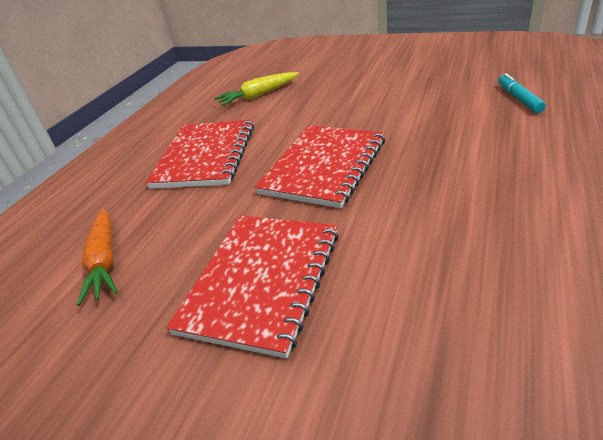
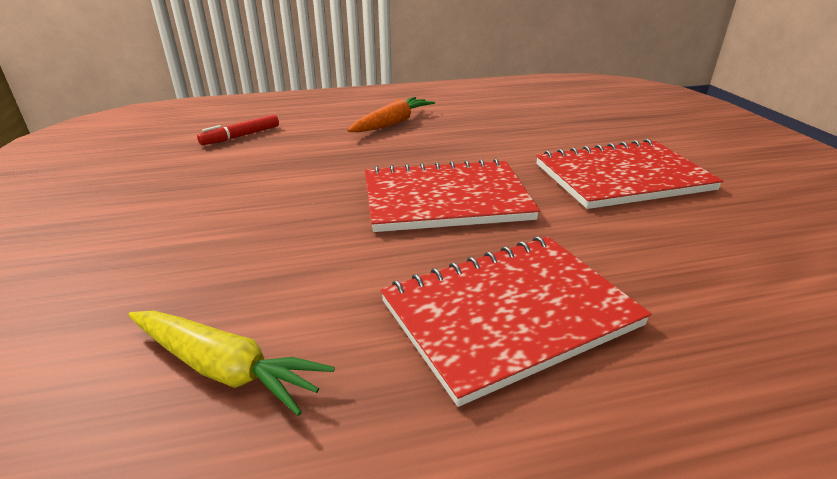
camera: 130 degrees left, 5 degrees down
orange carrot [77,208,118,306] -> orange carrot moved to [348,97,435,132]
turquoise marker [498,73,546,113] -> red marker [197,114,279,145]

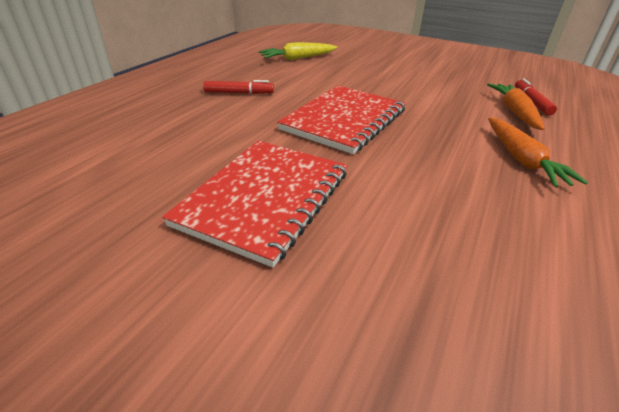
camera: 130 degrees right, 5 degrees up
red notebook [380,236,651,407] -> red marker [203,80,274,94]
none -> orange carrot [487,83,545,130]

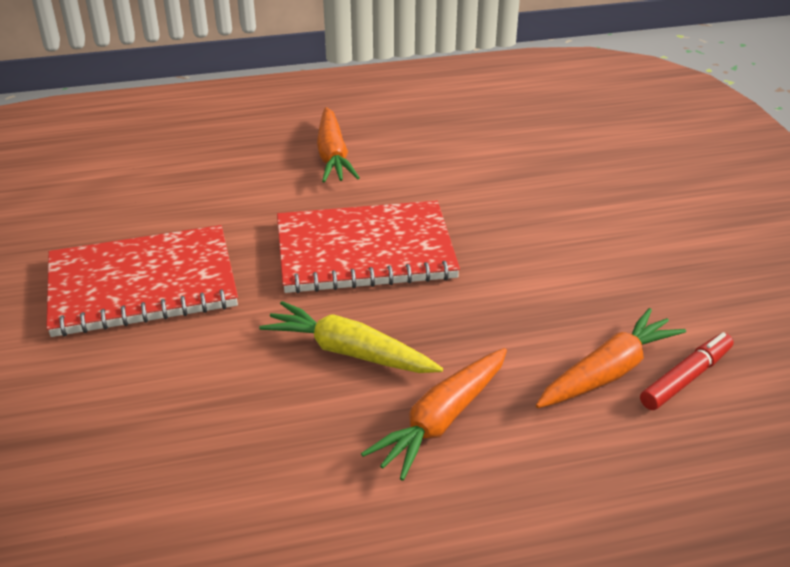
camera: 50 degrees right, 0 degrees up
red marker [203,80,274,94] -> orange carrot [317,107,360,183]
yellow carrot [258,42,338,60] -> yellow carrot moved to [259,301,443,373]

